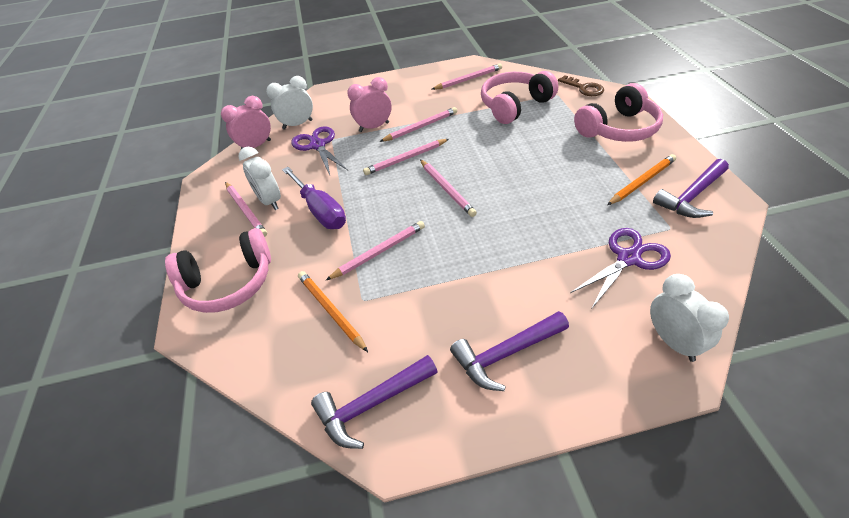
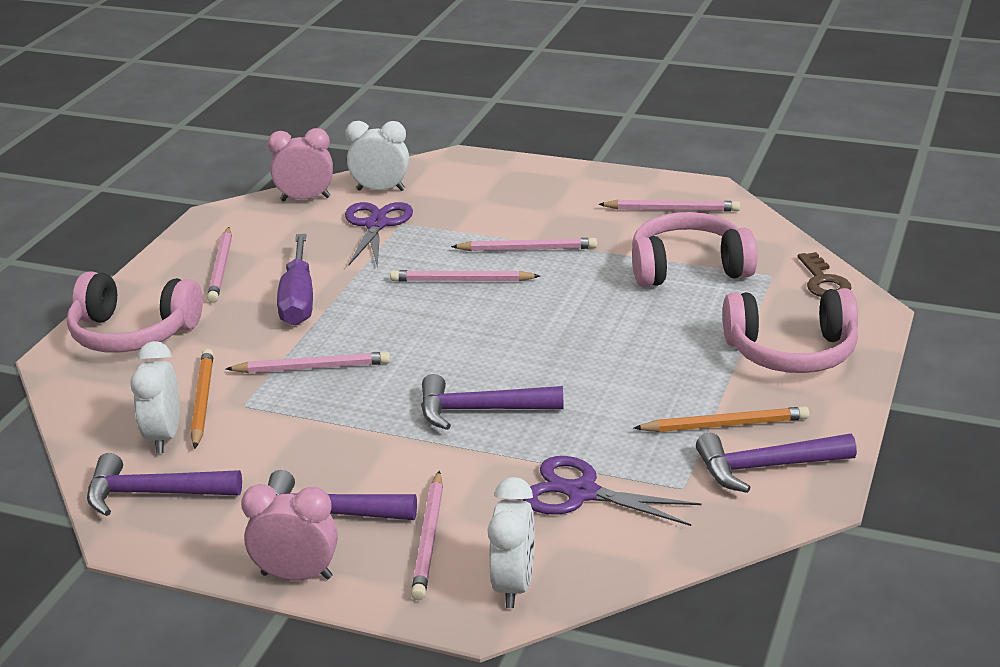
camera: 30 degrees right, 15 degrees down
white clock [238,147,281,210] -> white clock moved to [130,341,180,453]
pink clock [347,77,392,132] -> pink clock moved to [241,484,338,581]
pink pencil [420,160,477,217] -> pink pencil moved to [411,471,443,600]
purple scissors [570,228,671,308] -> purple scissors turned 150 degrees counterclockwise [523,456,702,526]
none -> purple hammer [421,374,564,430]

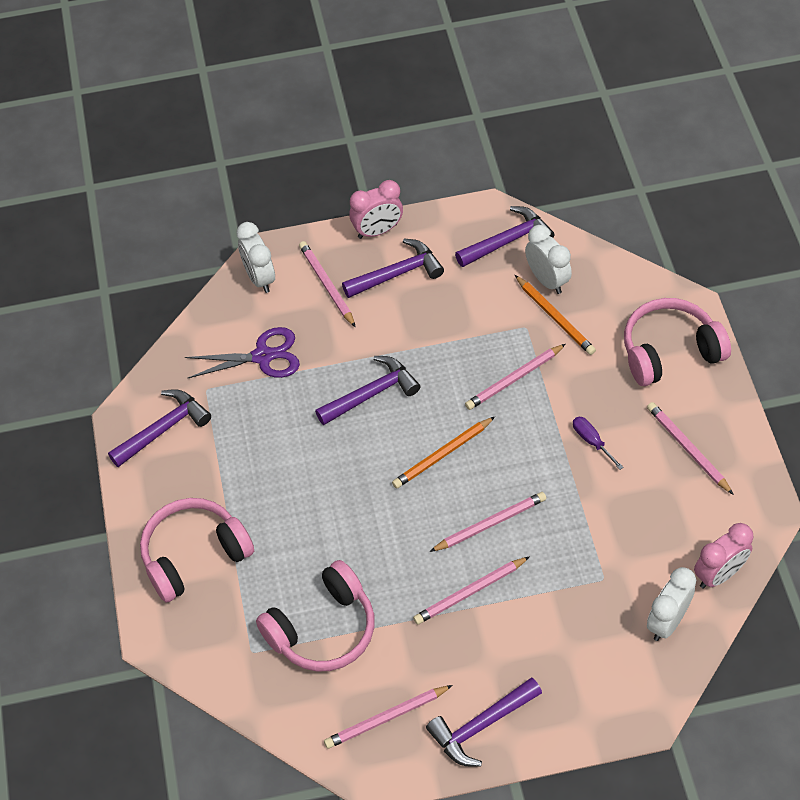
camera: 150 degrees right, 25 degrees up
purple screwdriver [277,234,313,325] -> purple screwdriver [573,417,624,470], size x0.52
white clock [345,121,409,191] -> white clock turned 150 degrees clockwise [647,567,696,641]
purple scissors [345,202,413,267] -> none
orange pencil [634,406,809,432] -> orange pencil moved to [392,417,495,489]
brown key [798,252,852,297] -> none
none -> purple hammer [426,677,542,767]

